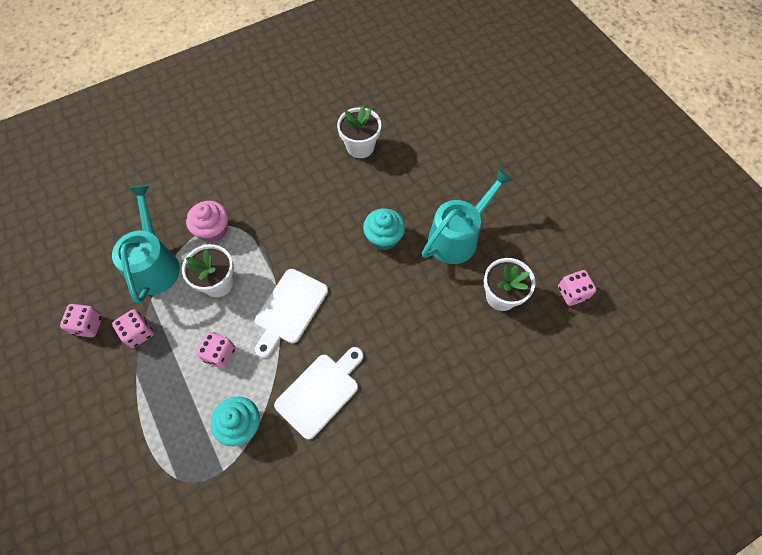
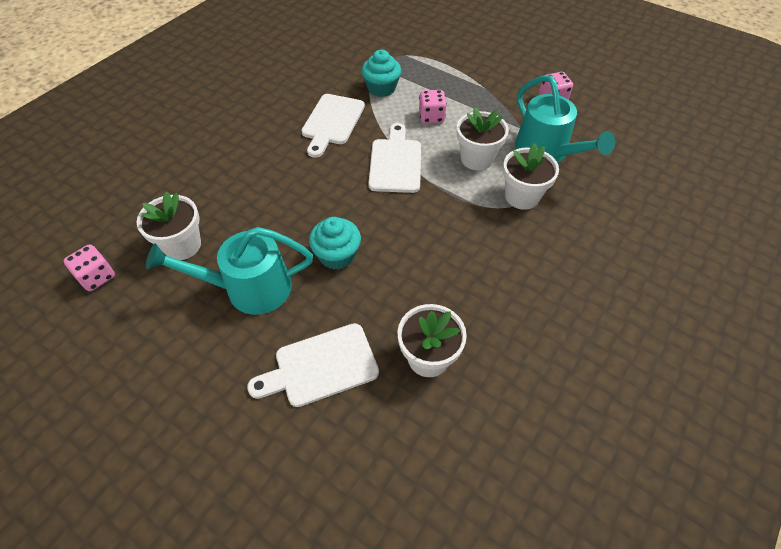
camera: 155 degrees right, 10 degrees down
pink dice [112,309,154,348] -> none
pink cupcake [186,201,228,242] -> white flower pot [503,143,559,210]
turquoise watering can [422,169,513,264] -> turquoise watering can turned 60 degrees clockwise [146,227,313,315]
none -> white cutting board [247,323,379,407]

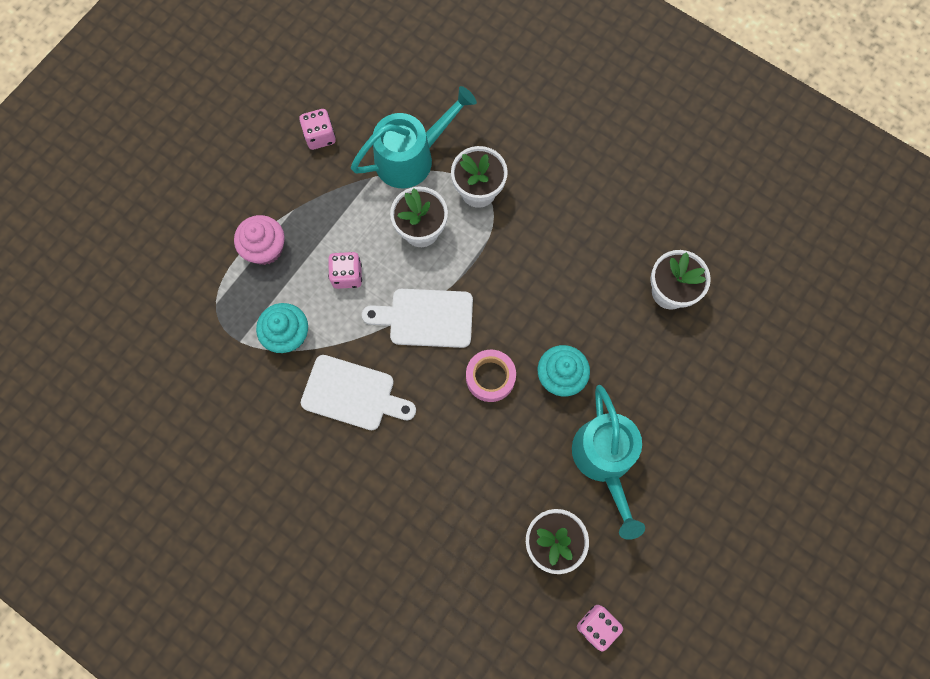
camera: 90 degrees left, 20 degrees up
white cutting board [247,323,379,407] -> none
none -> pink cupcake [234,215,285,265]
none -> pink tape [466,350,516,402]

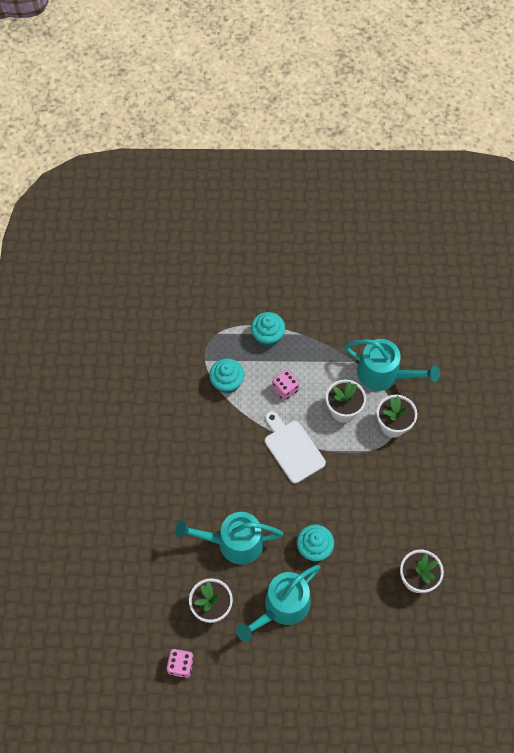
camera: 55 degrees right, 10 degrees down
pink cupcake [234,215,285,265] -> turquoise cupcake [251,312,285,347]
pink dice [299,109,336,150] -> none
white cutting board [301,355,416,430] -> none
pink tape [466,350,516,402] -> none
none -> turquoise watering can [175,512,284,565]

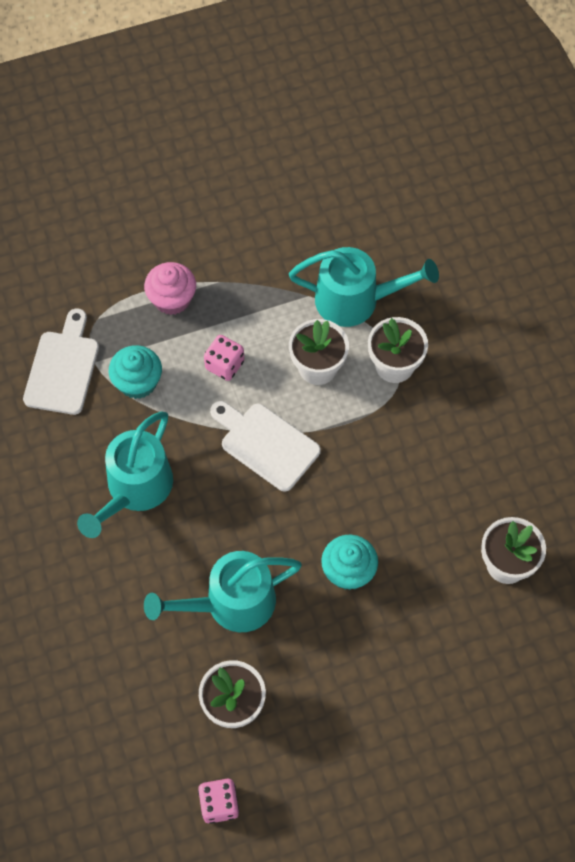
camera: 20 degrees left, 0 degrees up
turquoise watering can [236,565,320,642] -> turquoise watering can moved to [77,412,173,538]
turquoise cupcake [251,312,285,347] -> pink cupcake [144,262,196,315]
none -> white cutting board [23,309,99,415]

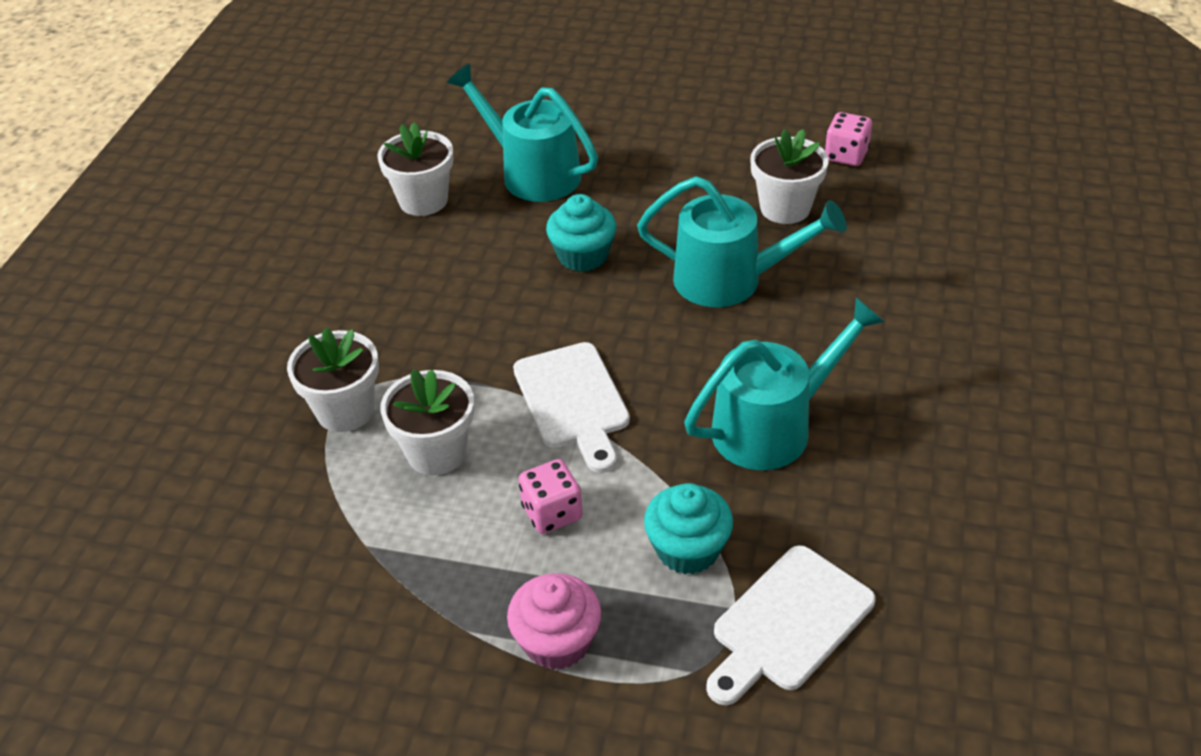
camera: 145 degrees left, 20 degrees down
turquoise watering can [289,247,439,327] -> turquoise watering can moved to [447,64,598,202]

